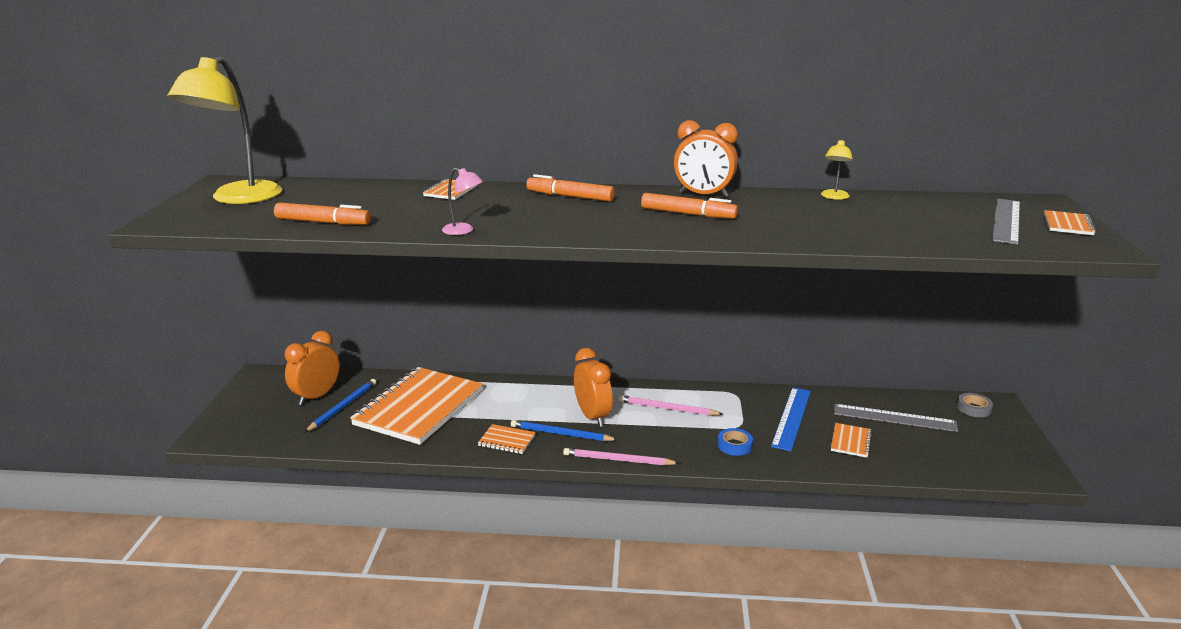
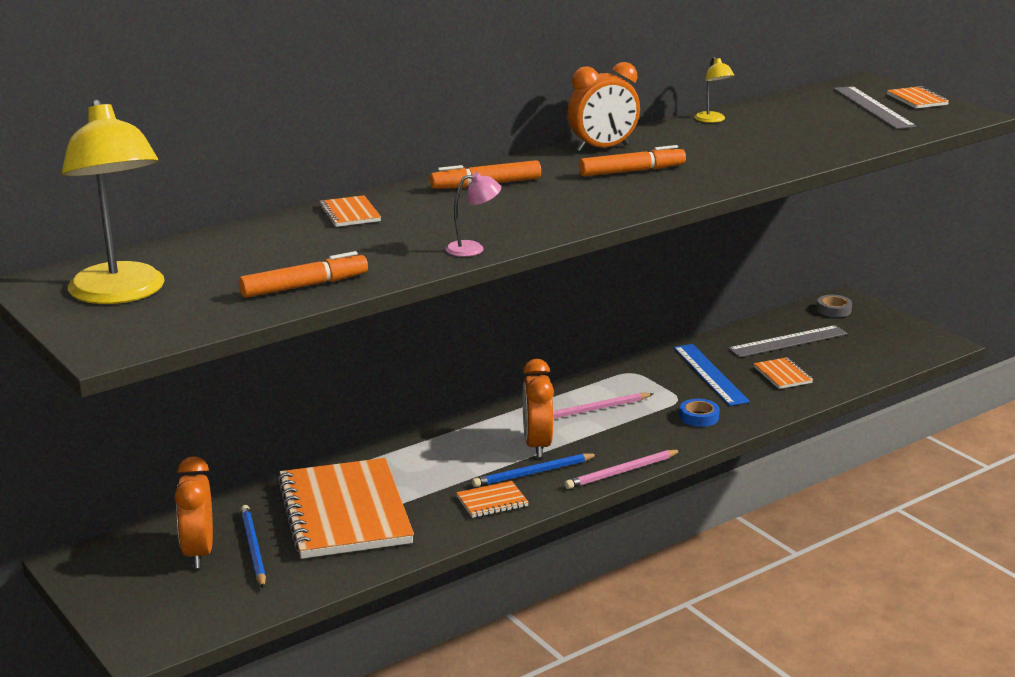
camera: 40 degrees left, 0 degrees up
orange clock [574,348,613,427] -> orange clock turned 120 degrees counterclockwise [523,359,554,458]

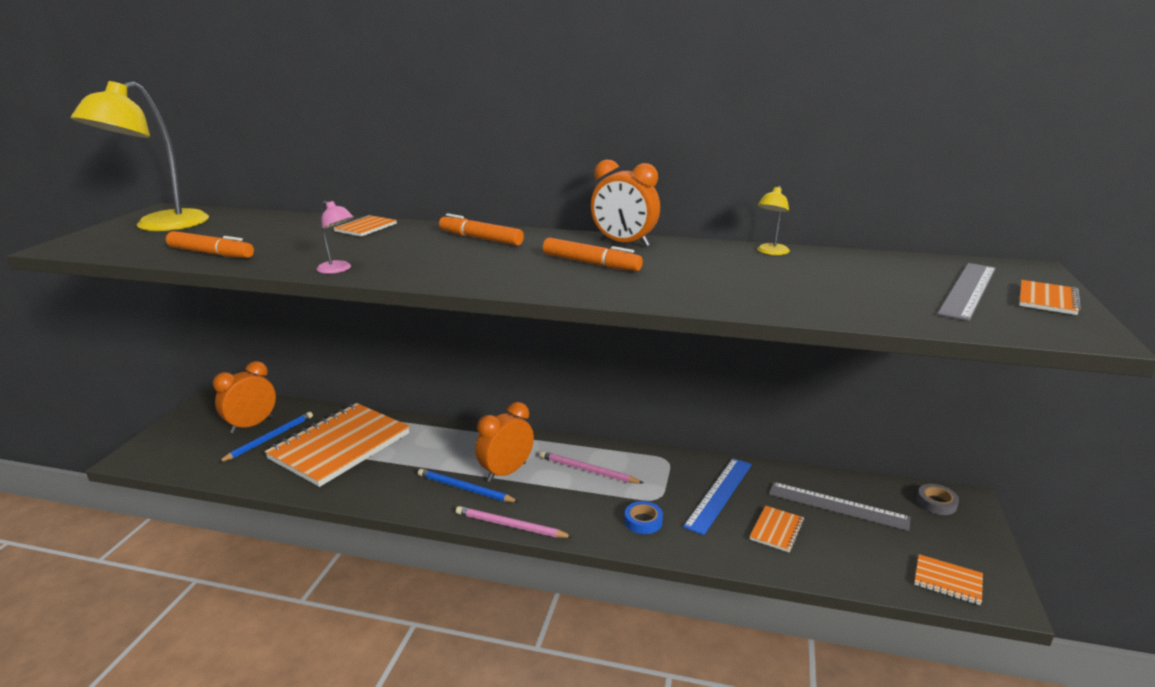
camera: 50 degrees right, 0 degrees up
orange notebook [456,481,529,518] -> orange notebook moved to [914,554,983,605]

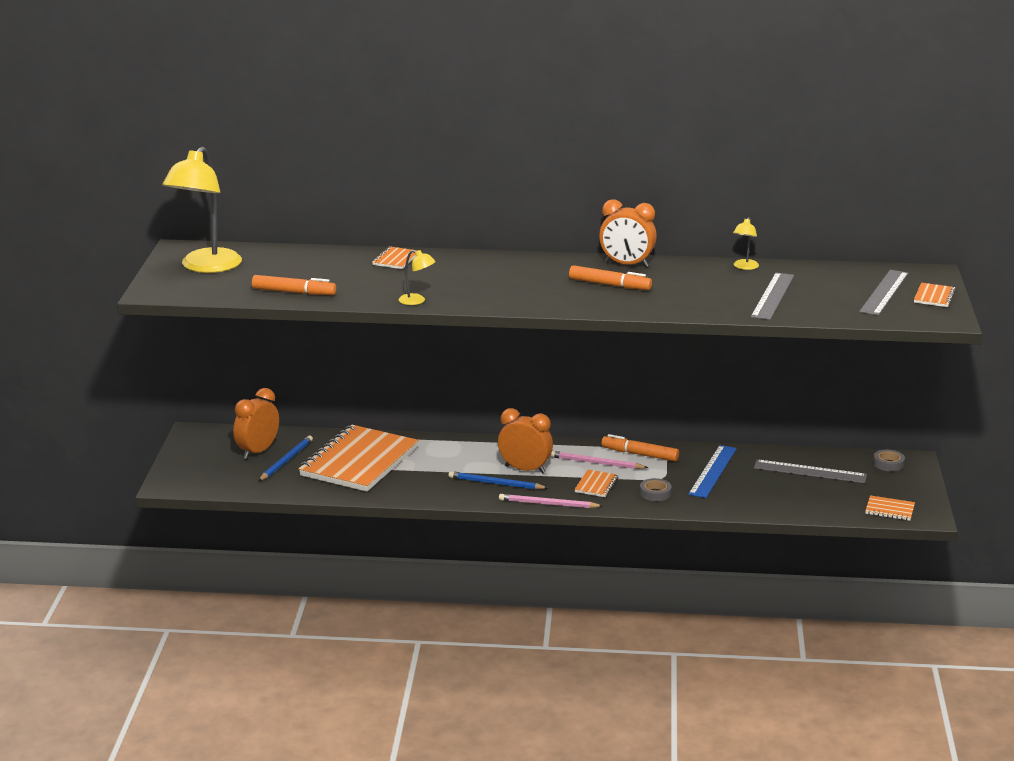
camera: 10 degrees left, 0 degrees up
pink lamp [316,201,354,274] -> yellow lamp [399,250,435,305]
orange marker [439,213,524,246] -> orange marker moved to [601,434,679,462]
orange clock [475,402,534,482] -> orange clock turned 75 degrees clockwise [498,408,553,474]
blue tape [625,501,663,534] -> grey tape [640,478,672,501]
orange notebook [749,506,805,553] -> orange notebook moved to [574,470,618,497]
none -> grey ruler [751,273,794,320]

